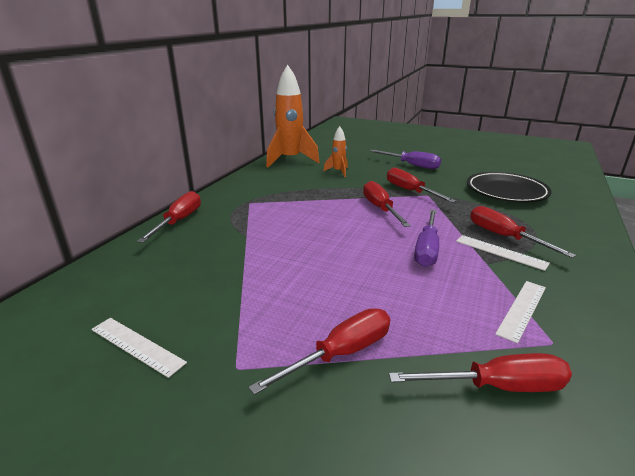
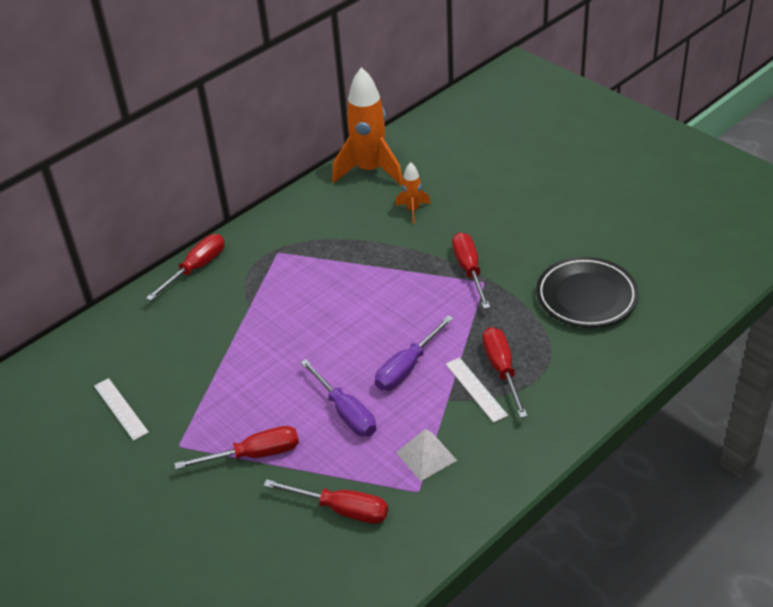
camera: 25 degrees right, 15 degrees up
red screwdriver [363,181,411,227] -> none
purple screwdriver [370,150,441,169] -> purple screwdriver moved to [300,359,376,437]
white ruler [495,281,546,344] -> white pyramid [396,429,457,481]

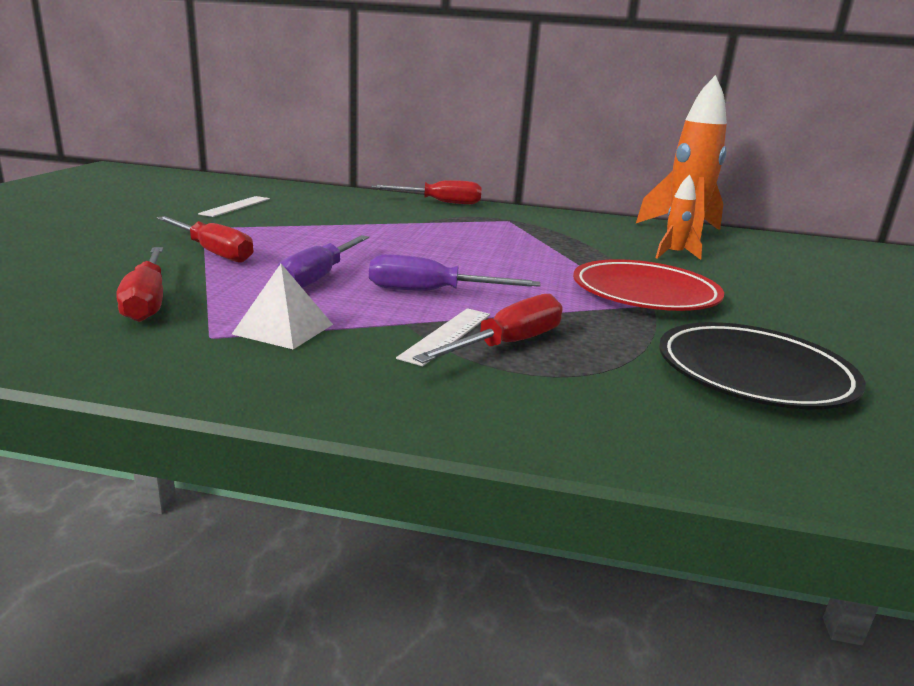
camera: 50 degrees right, 20 degrees down
red screwdriver [452,232,490,309] -> red plate [573,259,724,311]

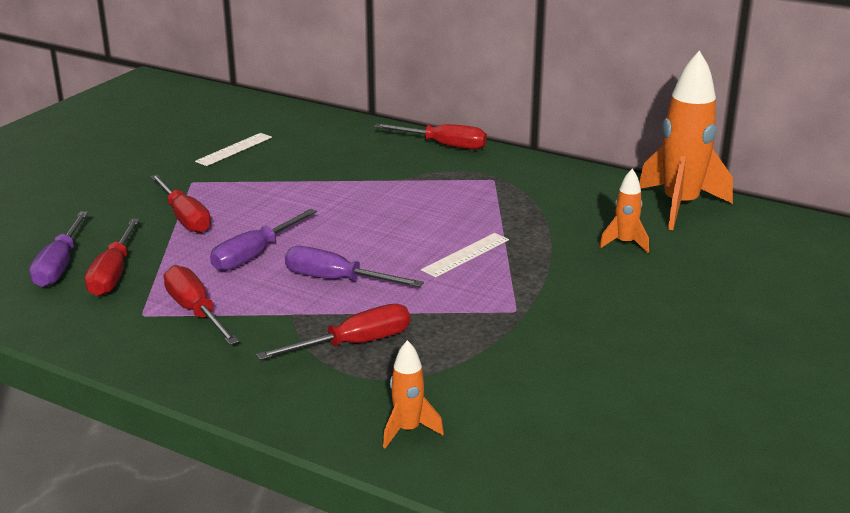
camera: 20 degrees right, 5 degrees up
white pyramid [232,264,333,349] -> red screwdriver [164,265,239,345]
white ruler [396,308,490,366] -> white ruler moved to [421,233,509,277]
red plate [573,259,724,311] -> none
black plate [659,322,866,409] -> none
none -> purple screwdriver [29,211,88,288]
none -> orange rocket [383,340,444,448]

